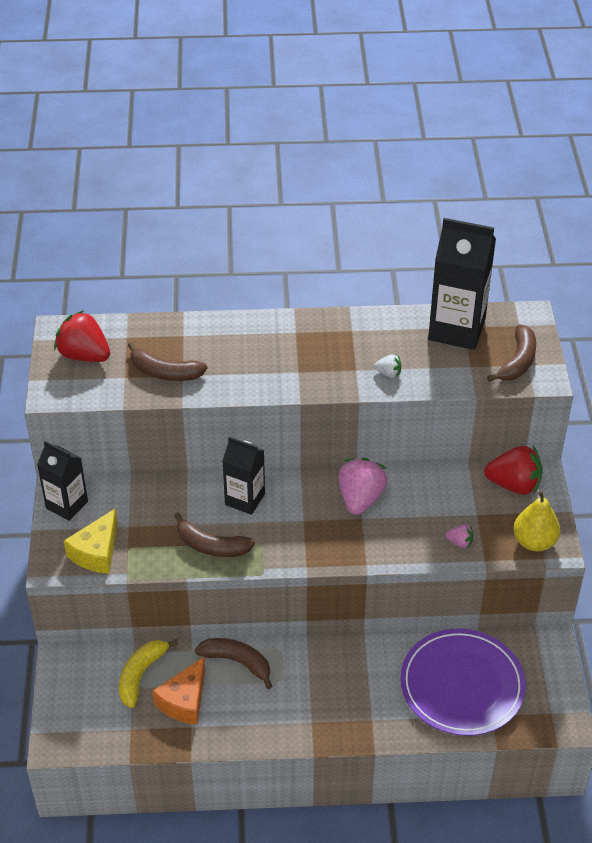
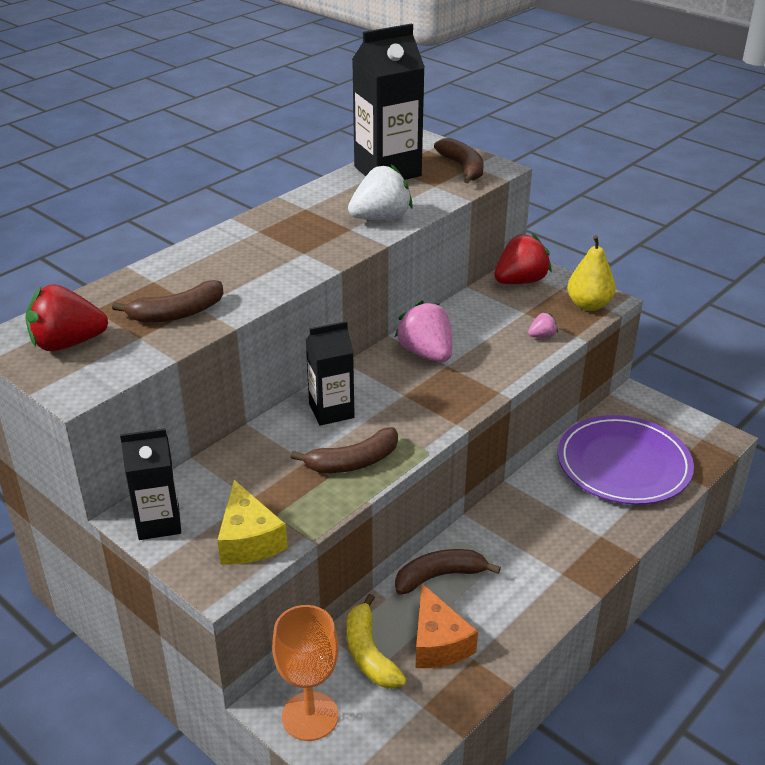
camera: 45 degrees left, 10 degrees down
white strawberry [374,355,402,378] -> white strawberry [348,164,413,220], size x2.12
none -> orange goblet [272,605,338,741]

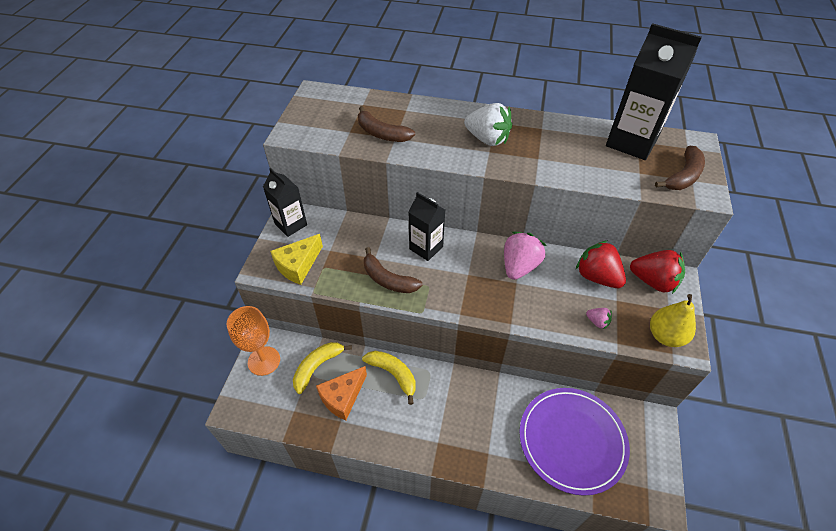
camera: 60 degrees right, 15 degrees up
red strawberry [25,284,108,351] -> red strawberry moved to [576,240,626,288]
white strawberry [348,164,413,220] -> white strawberry moved to [464,103,512,146]
brown banana [395,549,501,595] -> yellow banana [362,351,416,405]

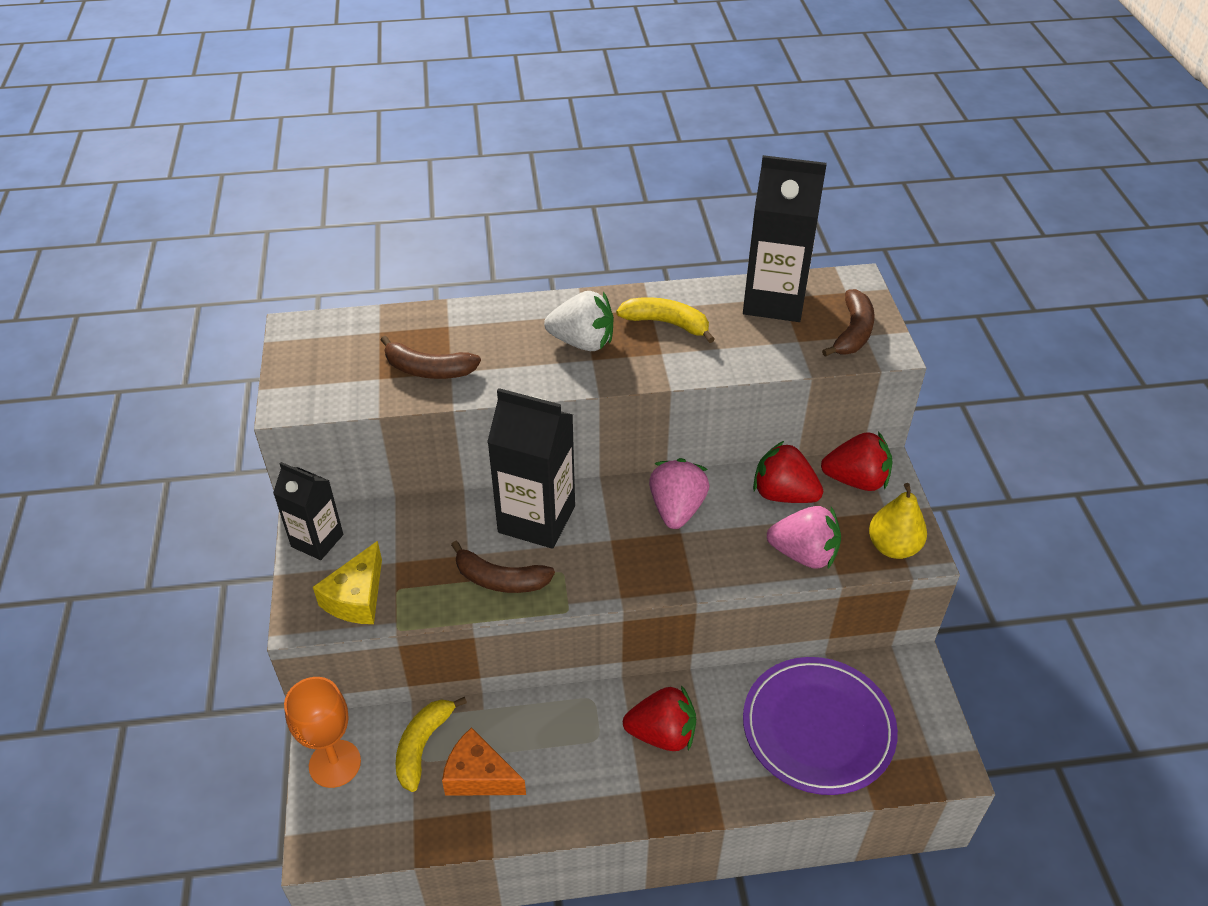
camera: 20 degrees left, 5 degrees down
orange cheese [316,366,367,420] -> orange cheese turned 90 degrees clockwise [442,727,526,796]
yellow banana [362,351,416,405] -> yellow banana moved to [616,297,715,343]
black carton [409,192,445,261] -> black carton [487,388,575,549], size x1.62
pink strawberry [586,308,612,330] -> pink strawberry [767,506,841,569], size x2.12
none -> red strawberry [623,685,696,751]

